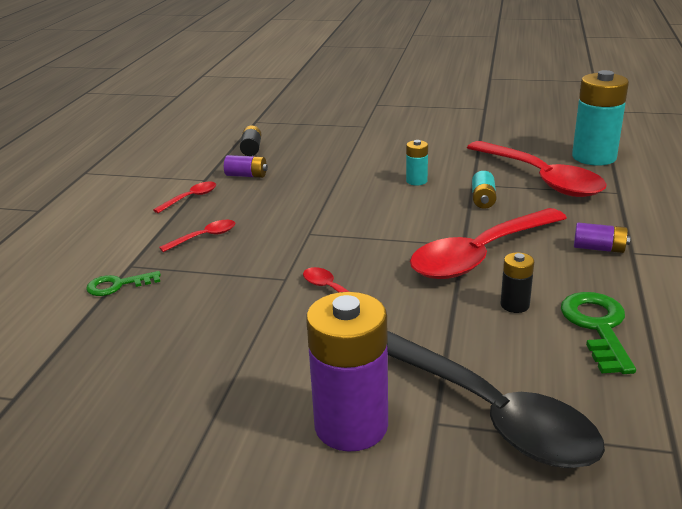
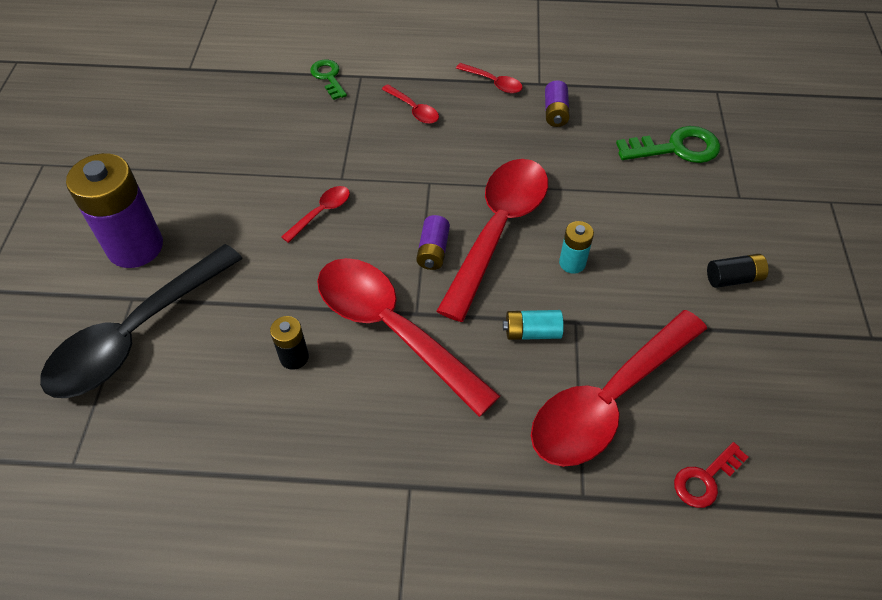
camera: 80 degrees right, 25 degrees up
black battery [240,126,261,156] -> black battery moved to [707,254,769,288]
green key [561,292,636,374] -> green key moved to [616,126,720,163]
turquoise battery [572,70,629,166] -> red key [674,442,748,508]
purple battery [574,222,630,253] -> purple battery moved to [416,215,450,270]
none -> red spoon [437,159,548,322]

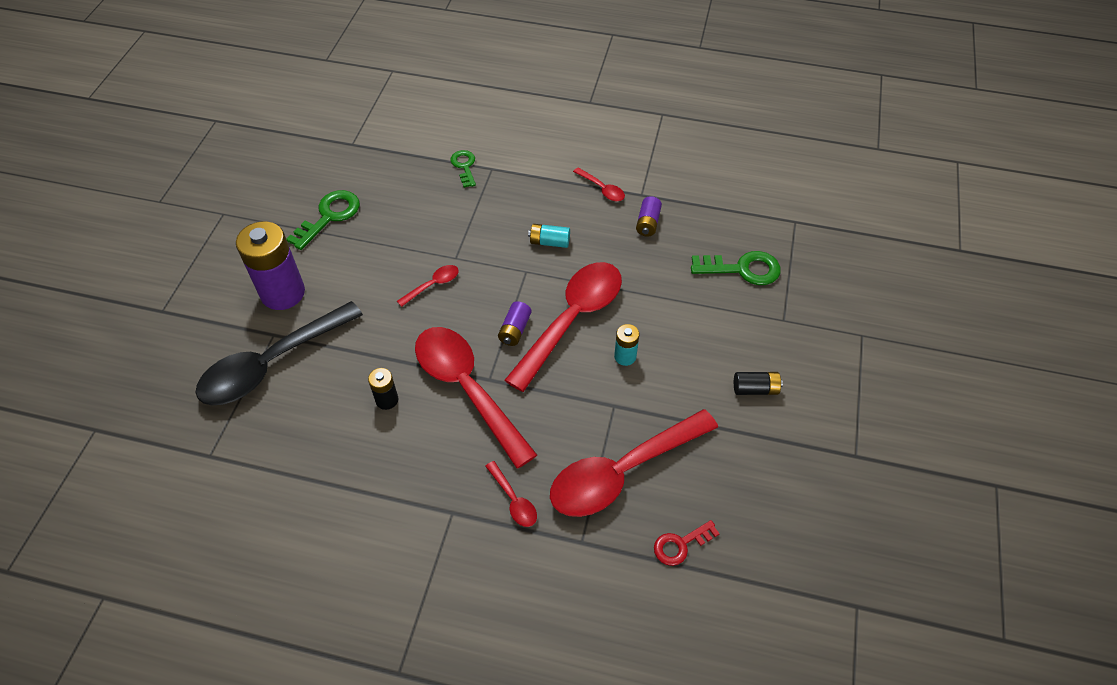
camera: 10 degrees right, 0 degrees up
red spoon [382,84,439,124] -> red spoon moved to [485,461,537,527]
turquoise battery [503,310,564,340] -> turquoise battery moved to [528,224,570,248]
none -> green key [286,190,360,250]

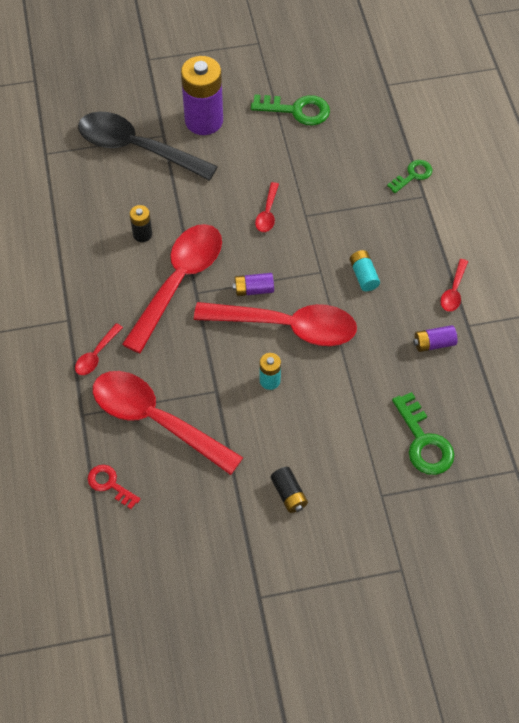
camera: 65 degrees right, 5 degrees up
red spoon [397,265,459,307] -> red spoon turned 75 degrees clockwise [255,182,279,232]

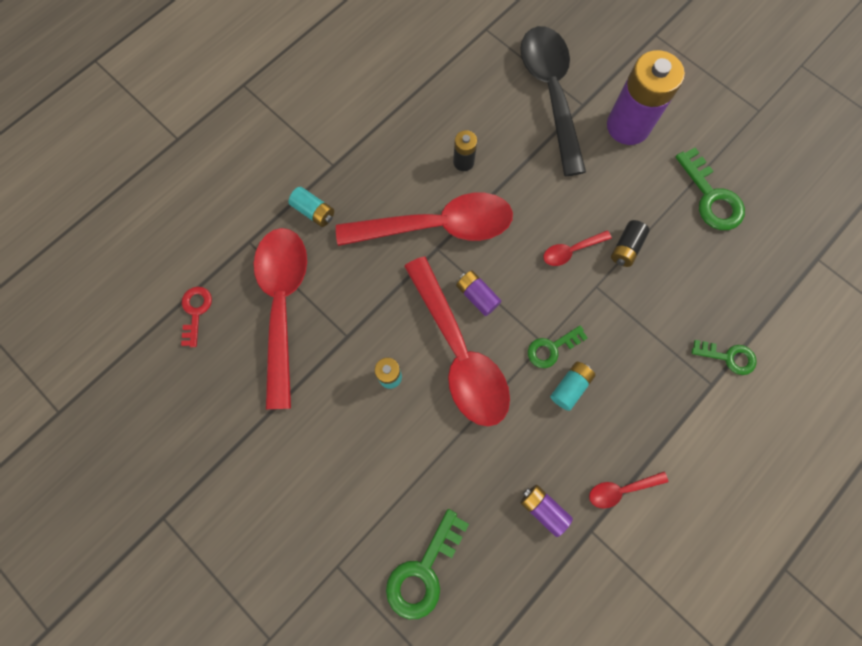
camera: 55 degrees right, 15 degrees up
red spoon [75,323,123,375] -> turquoise battery [288,187,334,227]
black battery [271,467,308,513] -> black battery moved to [611,220,650,267]
none -> green key [528,325,588,368]

